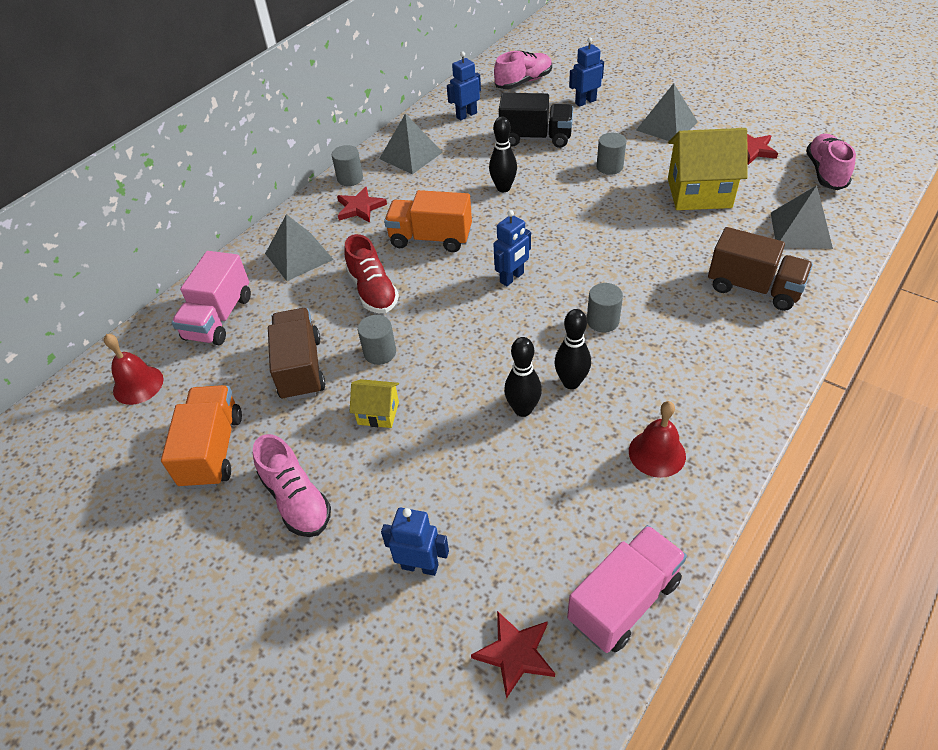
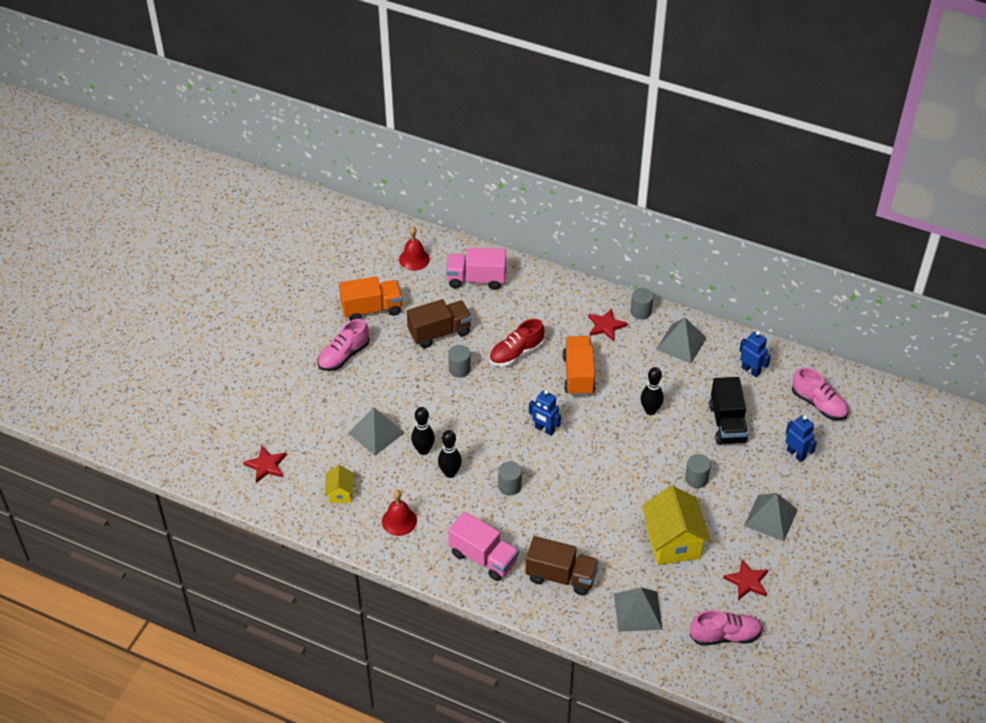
camera: 75 degrees right, 0 degrees up
grey pyramid [265,214,334,281] -> grey pyramid moved to [348,408,404,455]
yellow house [349,379,399,428] -> yellow house moved to [325,465,354,503]
blue robot [381,508,449,576] -> none
pink truck [567,525,687,653] -> pink truck moved to [448,511,519,581]
brown truck [708,227,813,311] -> brown truck turned 90 degrees counterclockwise [525,536,599,596]

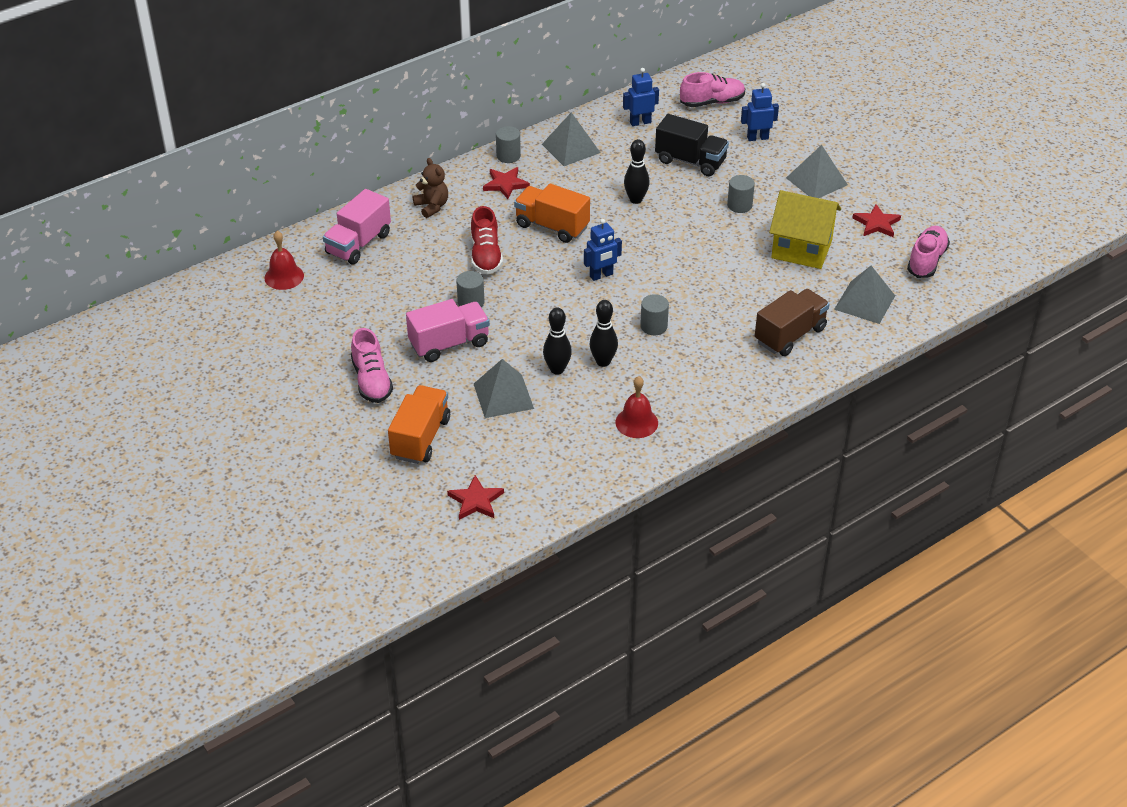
camera: 60 degrees left, 5 degrees down
yellow house [325,465,354,503] -> none
orange truck [339,276,402,321] -> orange truck moved to [388,385,450,464]
brown truck [407,299,472,348] -> none
pink truck [448,511,519,581] -> pink truck moved to [406,299,490,362]
none -> brown teddy bear [413,158,448,218]

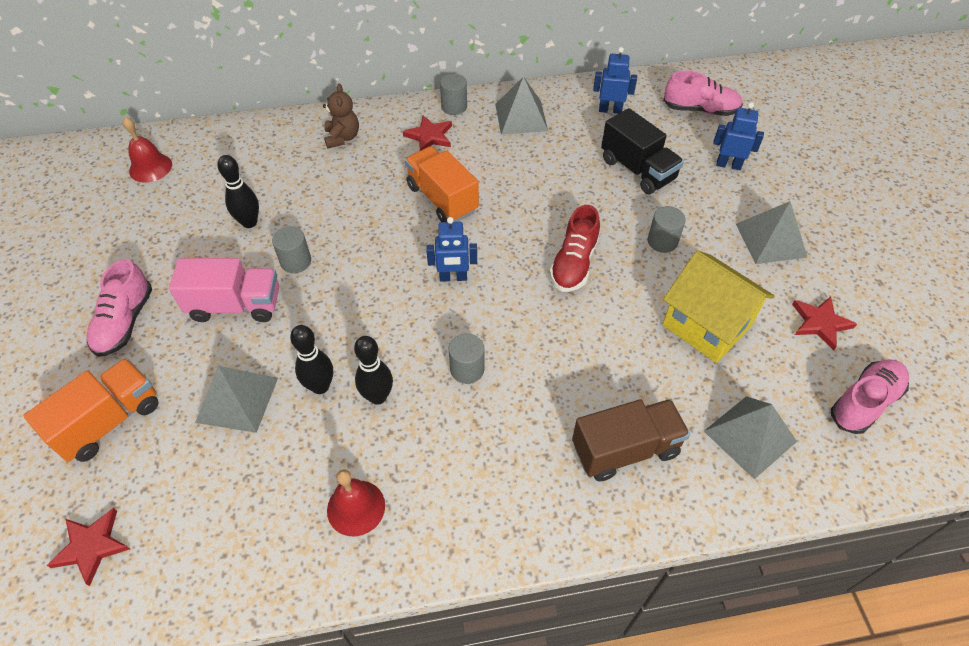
camera: 25 degrees right, 10 degrees up
pink truck [323,189,391,264] -> none
red shoe [471,206,503,275] -> red shoe moved to [550,205,600,292]
black bowling pin [624,139,650,204] -> black bowling pin moved to [218,155,259,228]

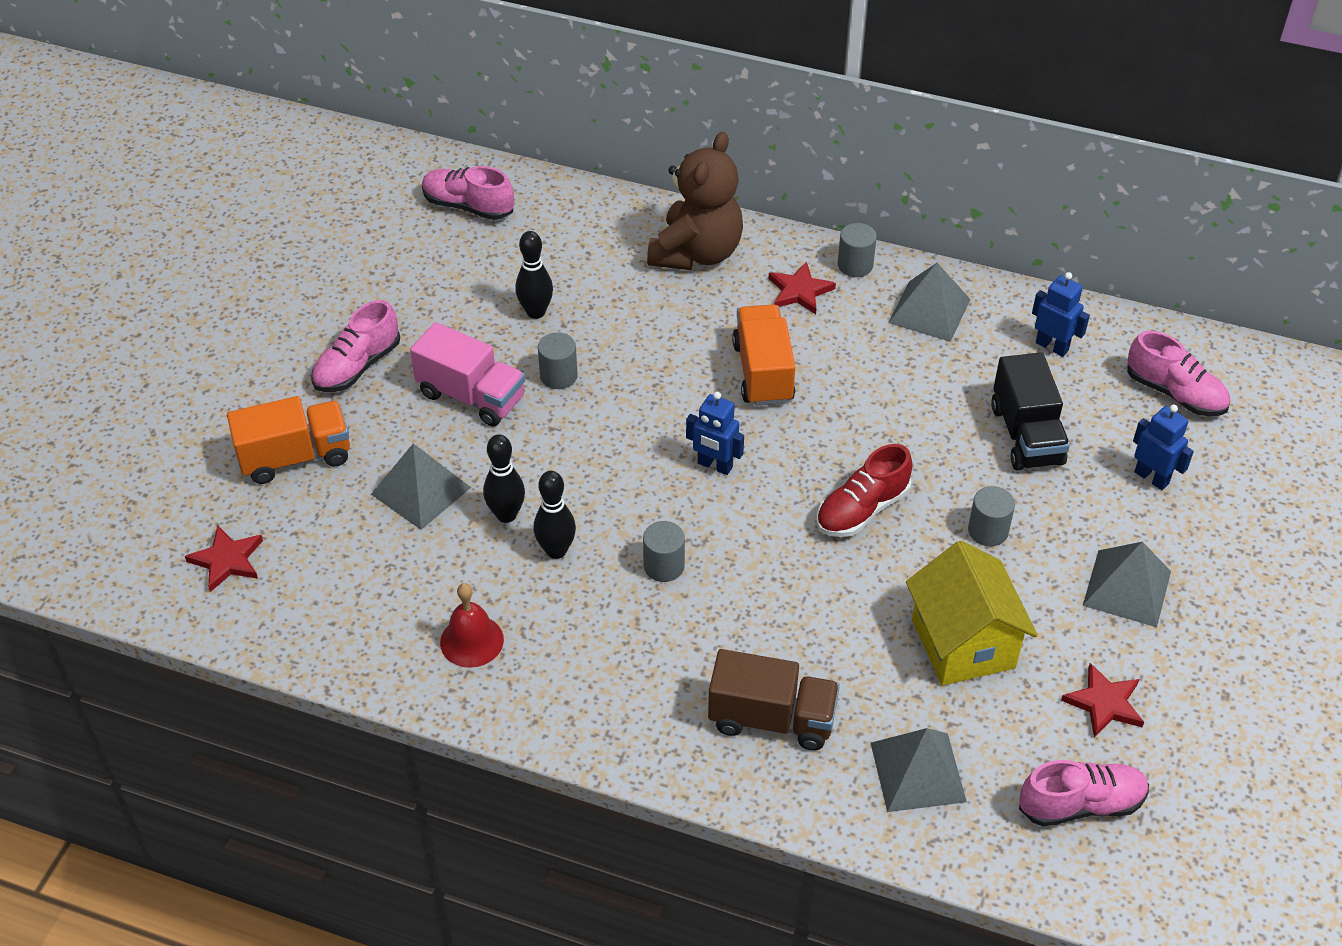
camera: 30 degrees right, 5 degrees down
red bell [123,117,172,183] -> pink shoe [422,166,514,220]
brown teddy bear [323,83,359,149] -> brown teddy bear [647,132,743,270], size x1.88

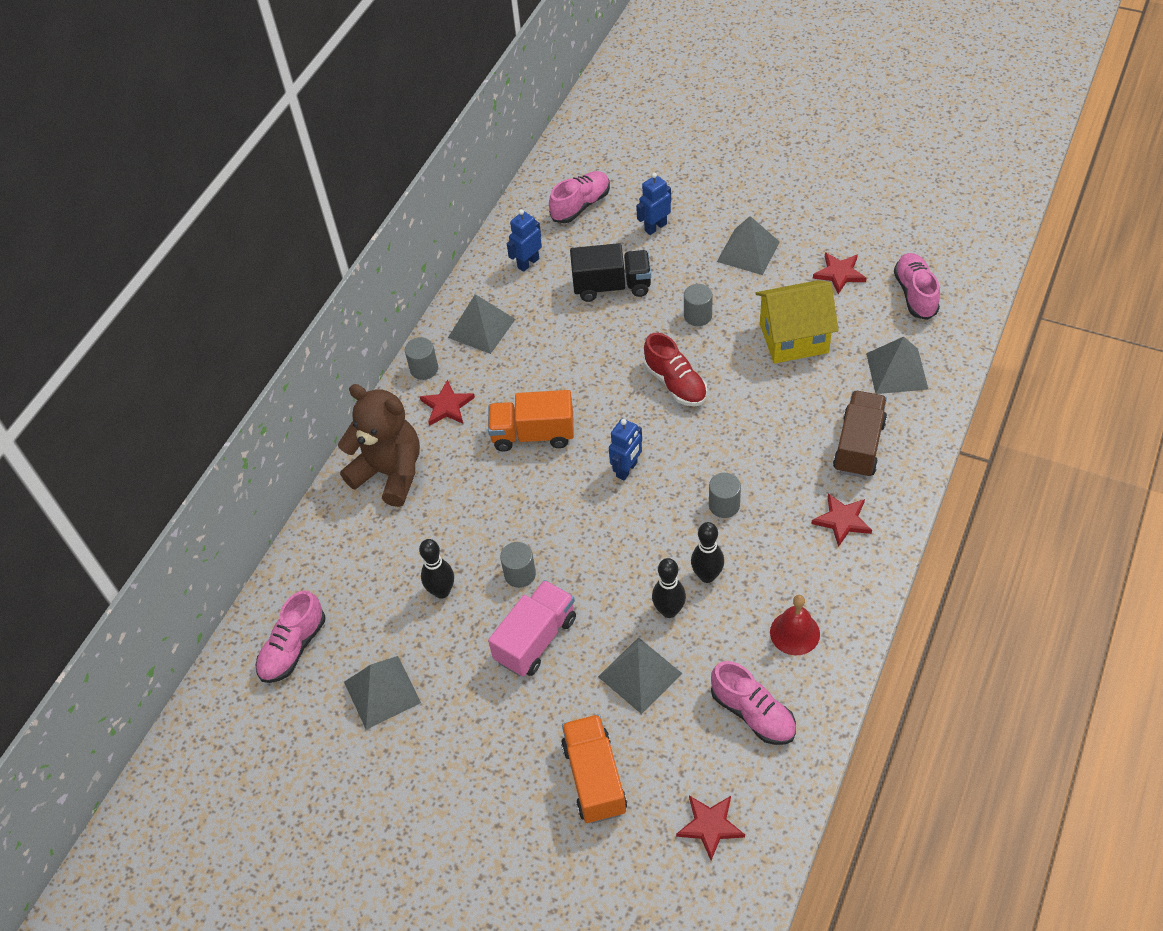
camera: 80 degrees left, 5 degrees up
pink shoe [311,300,400,392] -> pink shoe moved to [711,661,796,745]
none -> grey pyramid [344,656,421,730]
none -> red star [811,493,872,547]

